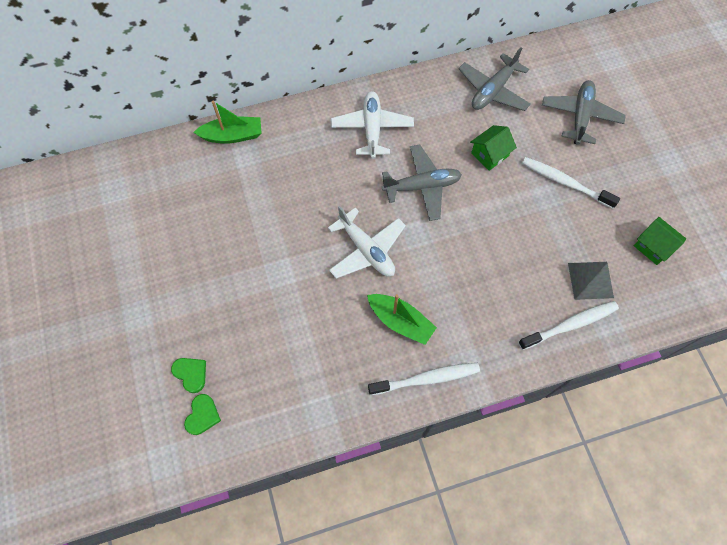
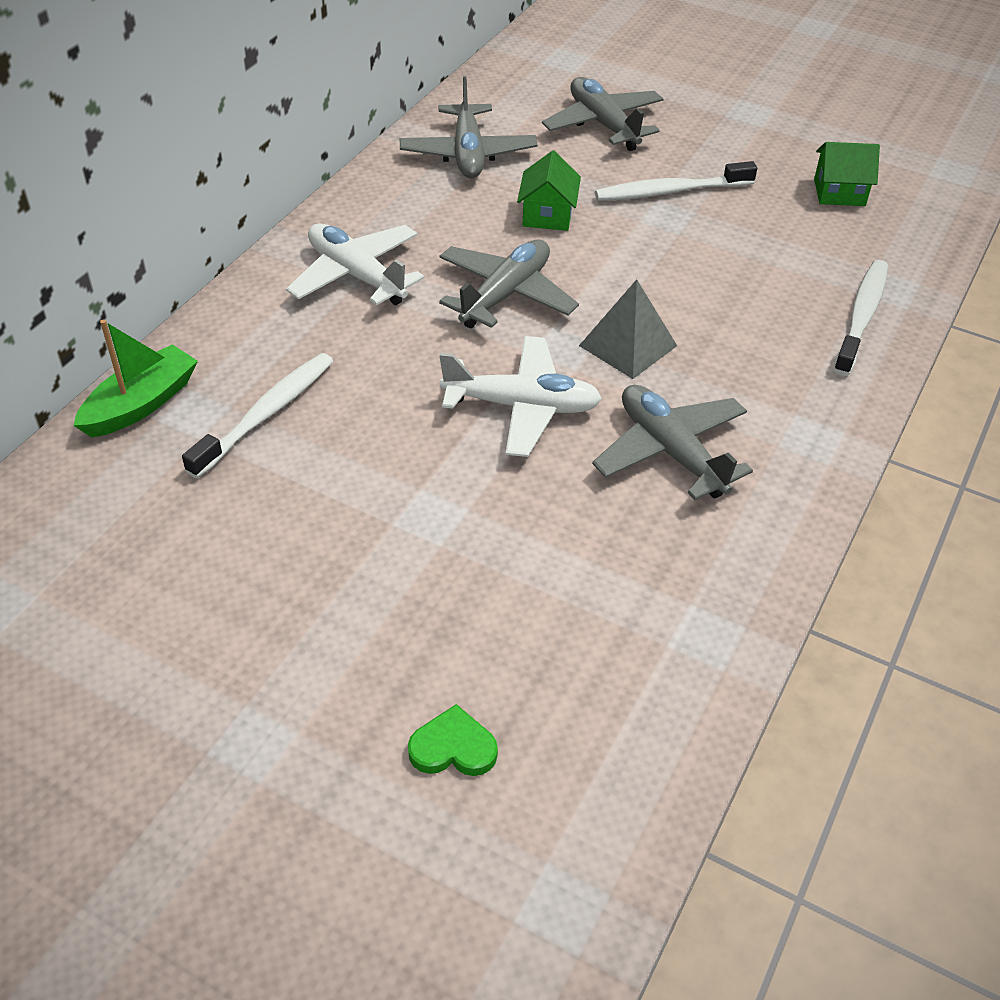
camera: 45 degrees left, 20 degrees down
green heart [184,394,221,435] -> none
green boat [367,294,437,345] -> grey plane [592,385,753,500]
white toothbrush [368,363,480,396] -> white toothbrush moved to [182,353,333,478]
grey pyramid [568,262,614,300] -> grey pyramid moved to [579,279,677,379]

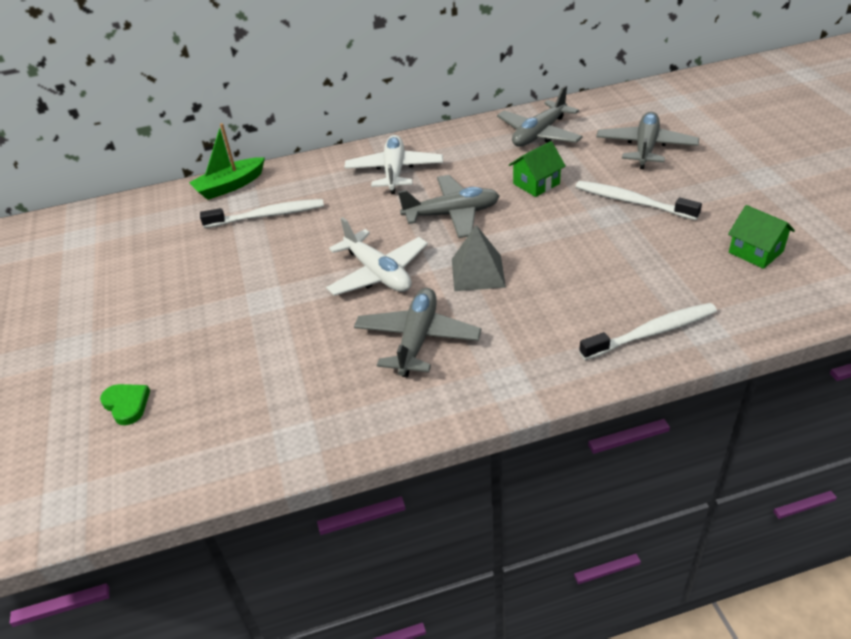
camera: 50 degrees right, 5 degrees down
green boat [73,319,198,437] -> green boat turned 150 degrees clockwise [189,123,265,200]

